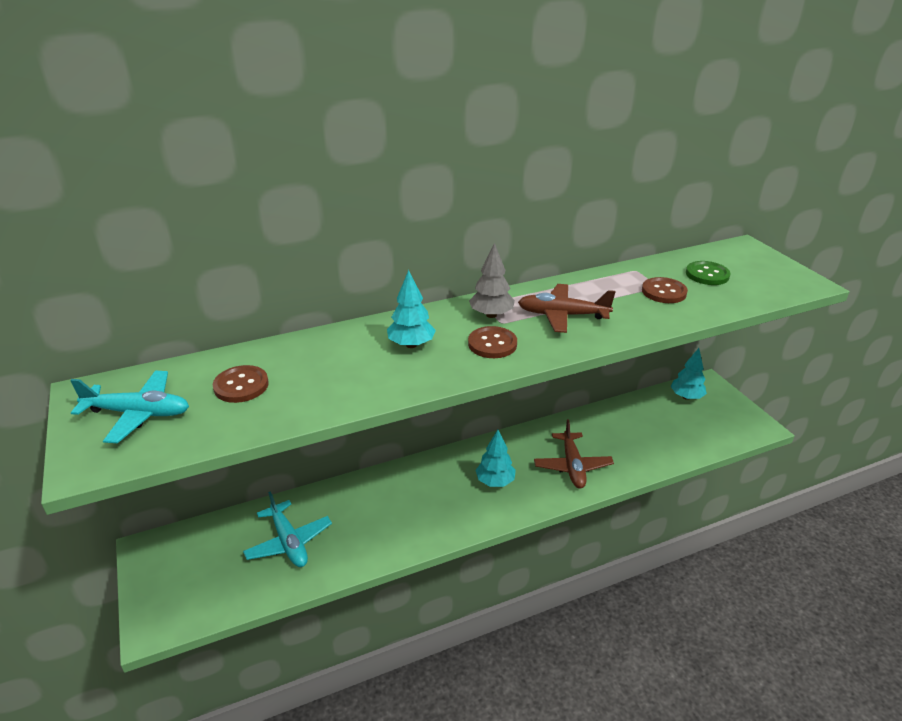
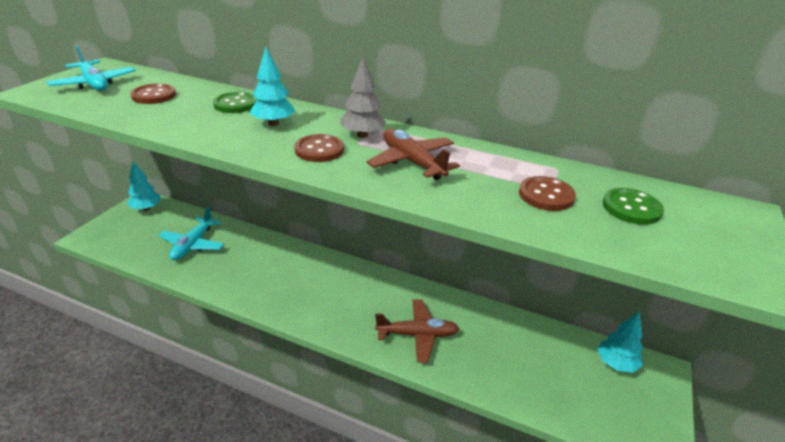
camera: 45 degrees right, 0 degrees up
turquoise tree [475,430,516,487] -> turquoise tree moved to [127,161,161,211]
brown plane [534,419,614,488] -> brown plane turned 135 degrees counterclockwise [375,299,459,363]
none -> green button [213,92,257,113]

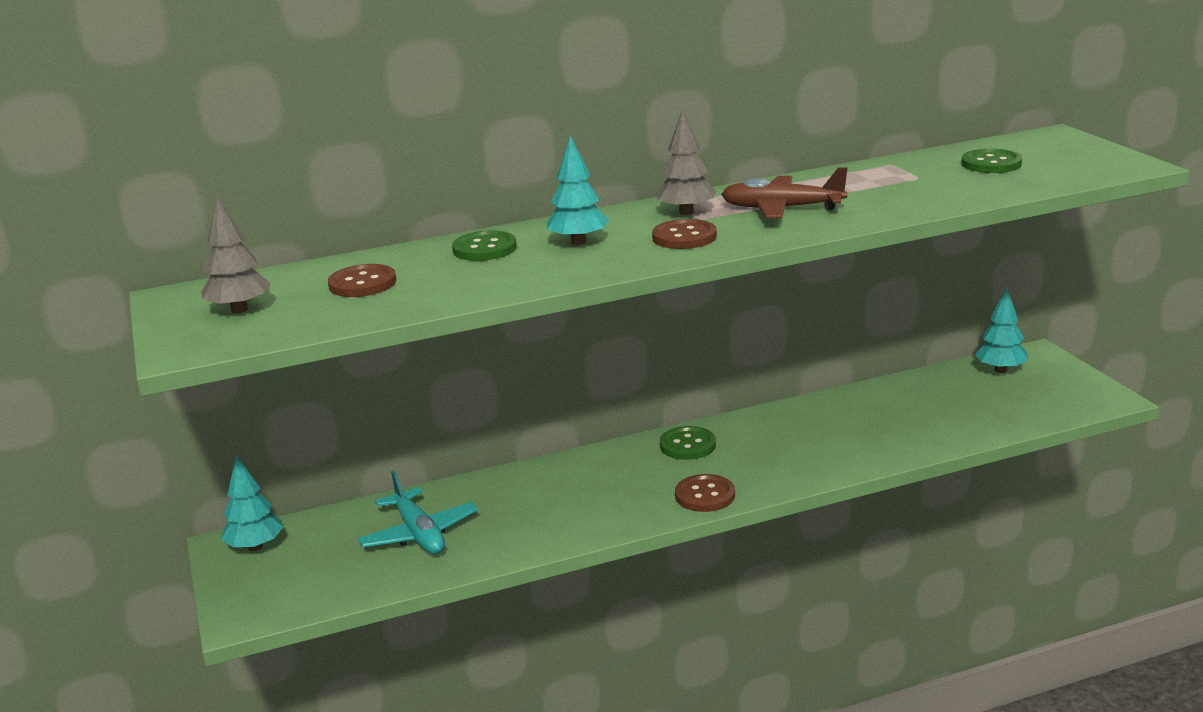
camera: 40 degrees left, 10 degrees down
turquoise plane [47,45,136,91] -> grey tree [201,197,271,313]
brown plane [375,299,459,363] -> none
brown button [519,176,576,211] -> brown button moved to [675,474,735,512]
none -> green button [660,426,716,460]

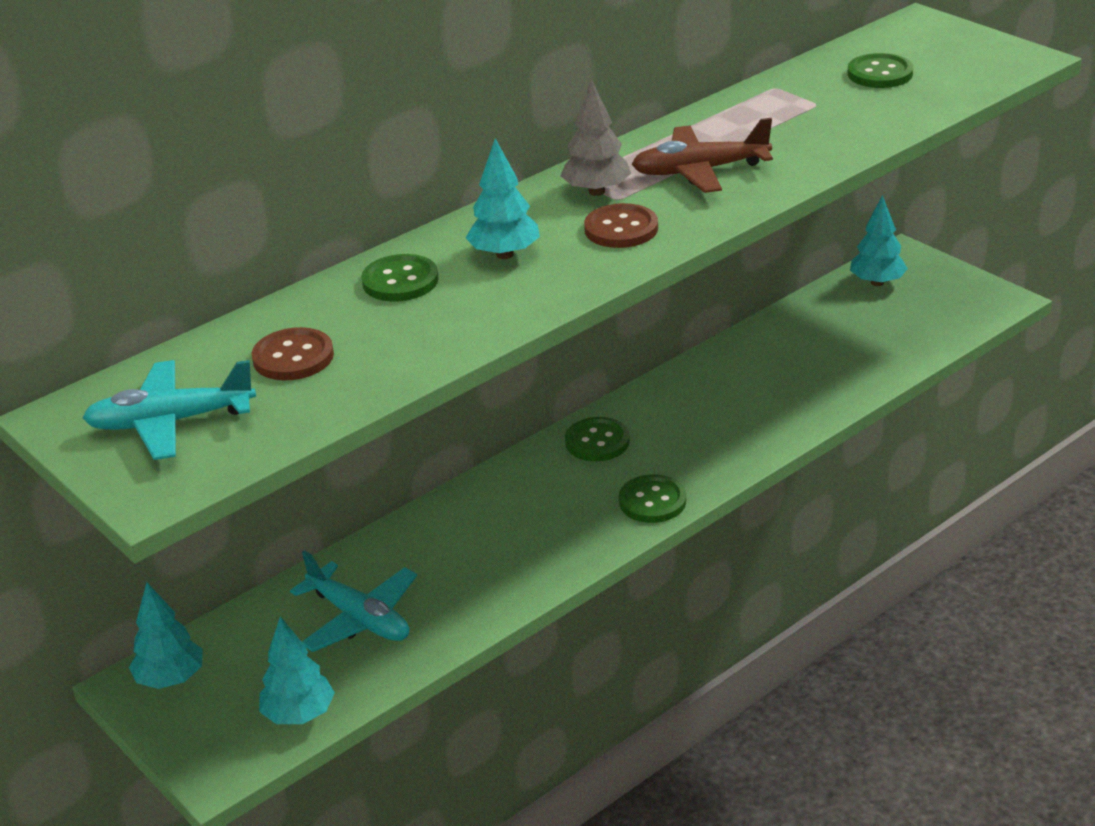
camera: 20 degrees left, 10 degrees up
grey tree [201,197,271,313] -> turquoise plane [83,360,256,460]
brown button [675,474,735,512] -> green button [619,475,686,523]
none -> turquoise tree [259,617,335,724]

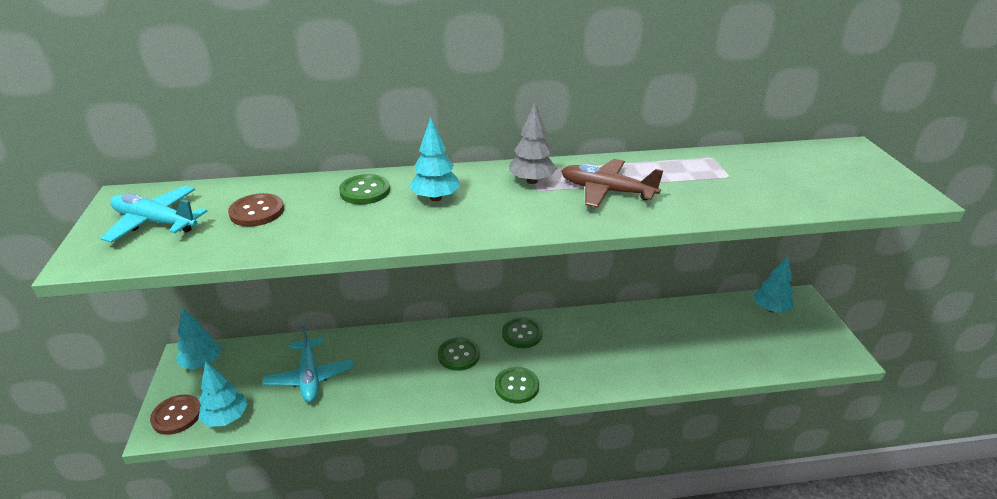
camera: 30 degrees right, 0 degrees up
brown button [584,203,658,248] -> brown button moved to [150,394,201,435]
green button [847,53,913,88] -> green button moved to [438,337,480,371]

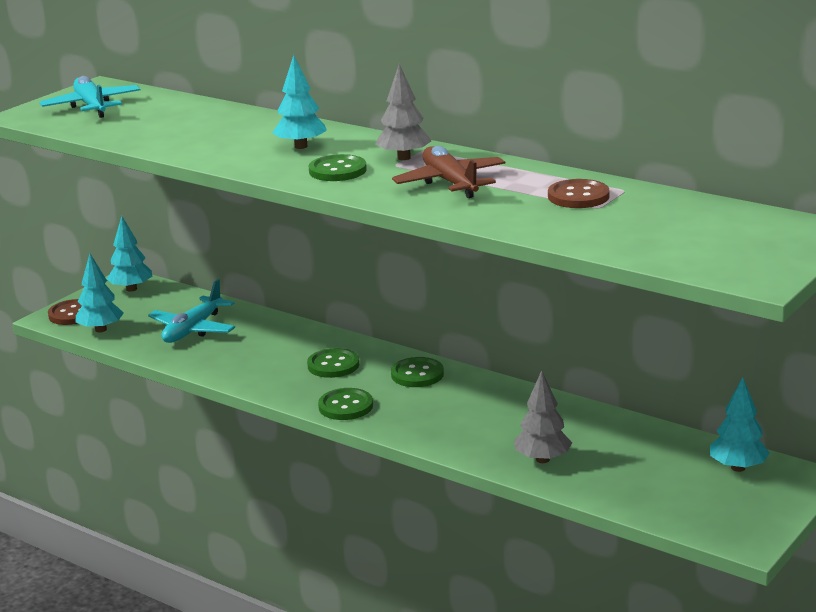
camera: 45 degrees right, 10 degrees down
brown button [228,193,284,227] -> brown button moved to [548,179,610,208]
green button [339,174,390,204] -> green button moved to [309,154,367,181]
none -> grey tree [514,371,572,463]

